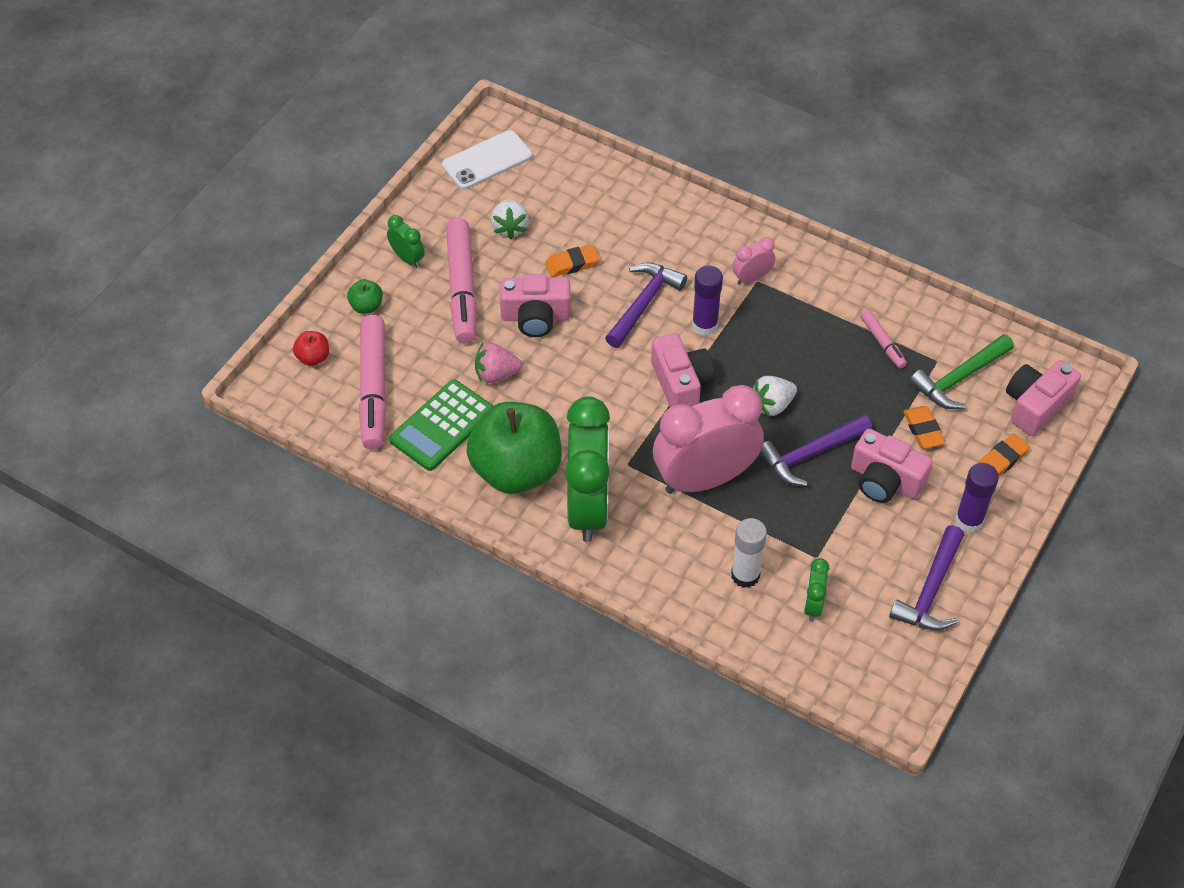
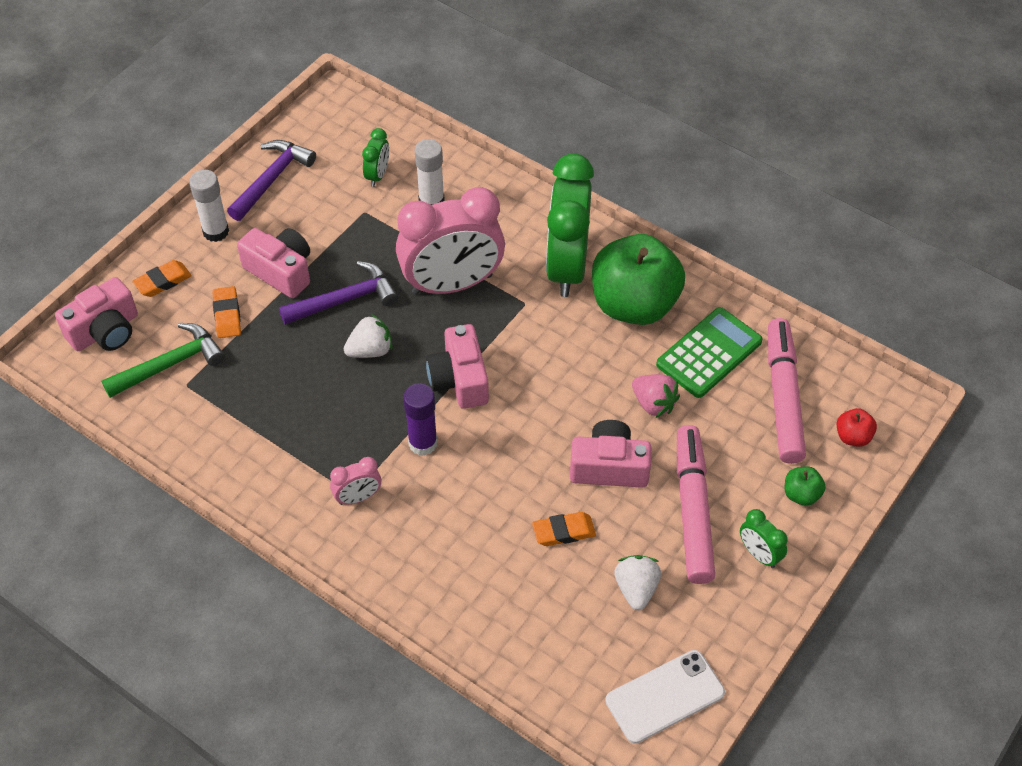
camera: 175 degrees left, 0 degrees up
pink strawberry [475,343,522,383] -> pink strawberry turned 45 degrees clockwise [632,374,680,418]
purple hammer [605,263,687,348] -> none
pink marker [860,309,907,369] -> none
purple glue stick [955,463,999,533] -> white glue stick [189,170,229,242]

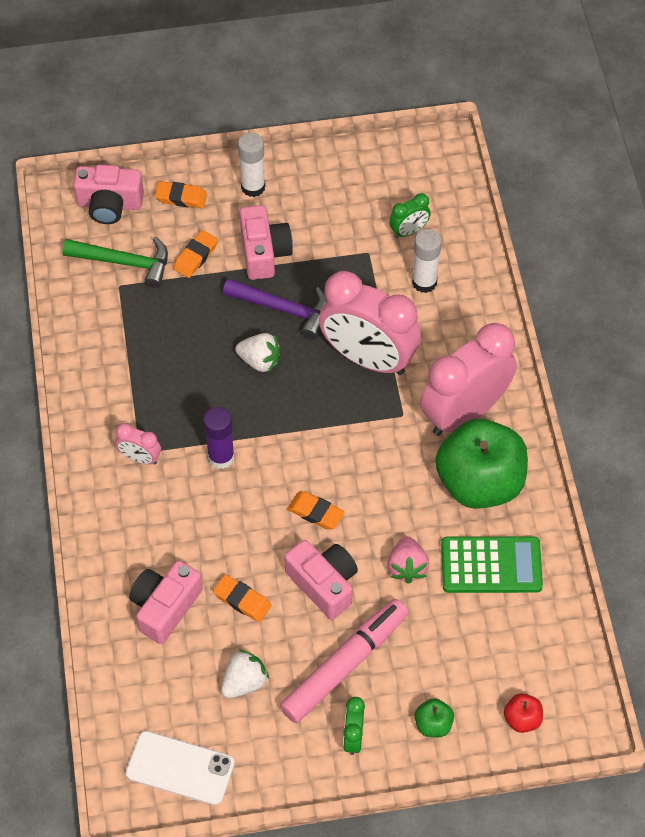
camera: 45 degrees right, 5 degrees up
purple hammer [227,140,316,221] -> none
pink camera [426,324,489,409] -> pink camera moved to [129,561,203,644]
green clock [546,154,594,297] -> pink clock [420,323,517,436]
pink marker [768,318,806,464] -> none
none -> orange eraser [287,491,345,530]

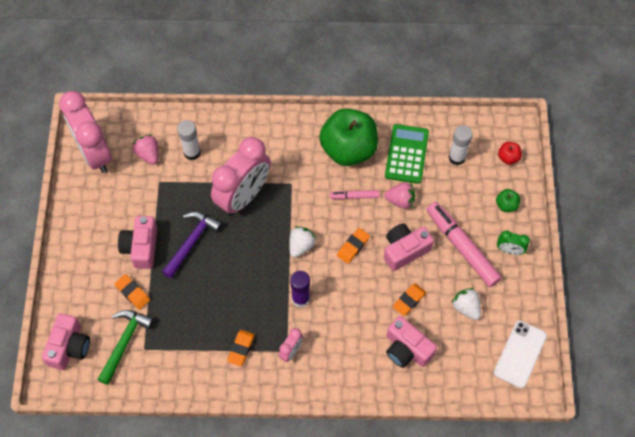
camera: 80 degrees left, 5 degrees up
orange eraser [155,181,207,208] -> orange eraser moved to [227,330,255,366]
white strawberry [235,333,281,373] -> white strawberry moved to [289,226,317,258]
white glue stick [238,132,265,197] -> white glue stick moved to [448,125,473,165]
pink camera [240,205,293,280] -> pink camera turned 90 degrees counterclockwise [118,216,157,269]
green clock [389,193,431,238] -> pink strawberry [132,134,158,164]
pink clock [420,323,517,436] -> pink clock moved to [59,91,112,173]
none -> pink marker [330,190,379,200]

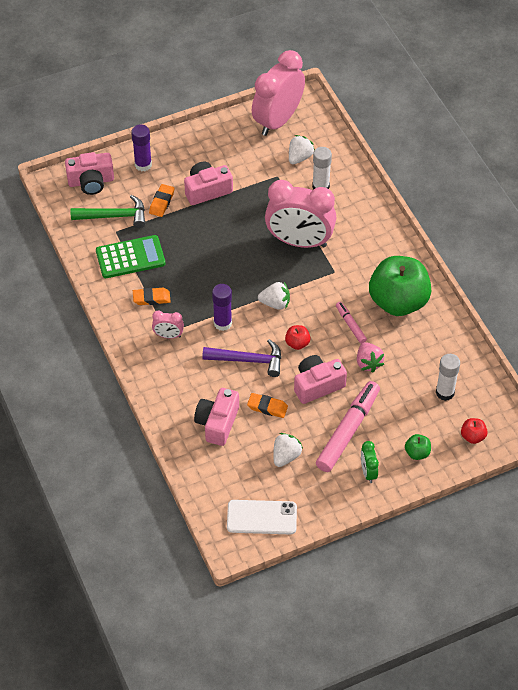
camera: 65 degrees right, 10 degrees down
pink strawberry [132,134,158,164] -> white strawberry [289,135,315,164]
purple hammer [162,212,223,279] -> purple hammer moved to [202,339,281,377]
orange eraser [337,228,370,264] -> red apple [285,325,311,350]
pink camera [384,224,434,271] -> pink camera turned 60 degrees counterclockwise [294,355,347,404]
green calculator [385,124,429,184] -> green calculator moved to [96,235,166,278]
none -> purple glue stick [131,124,152,171]

